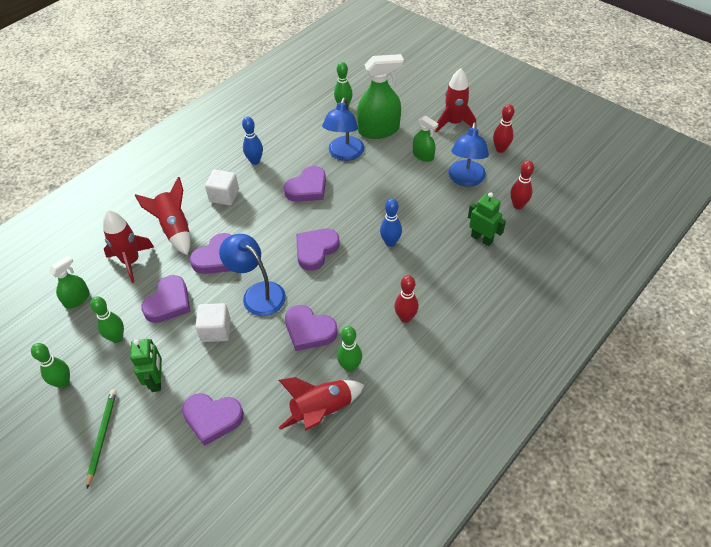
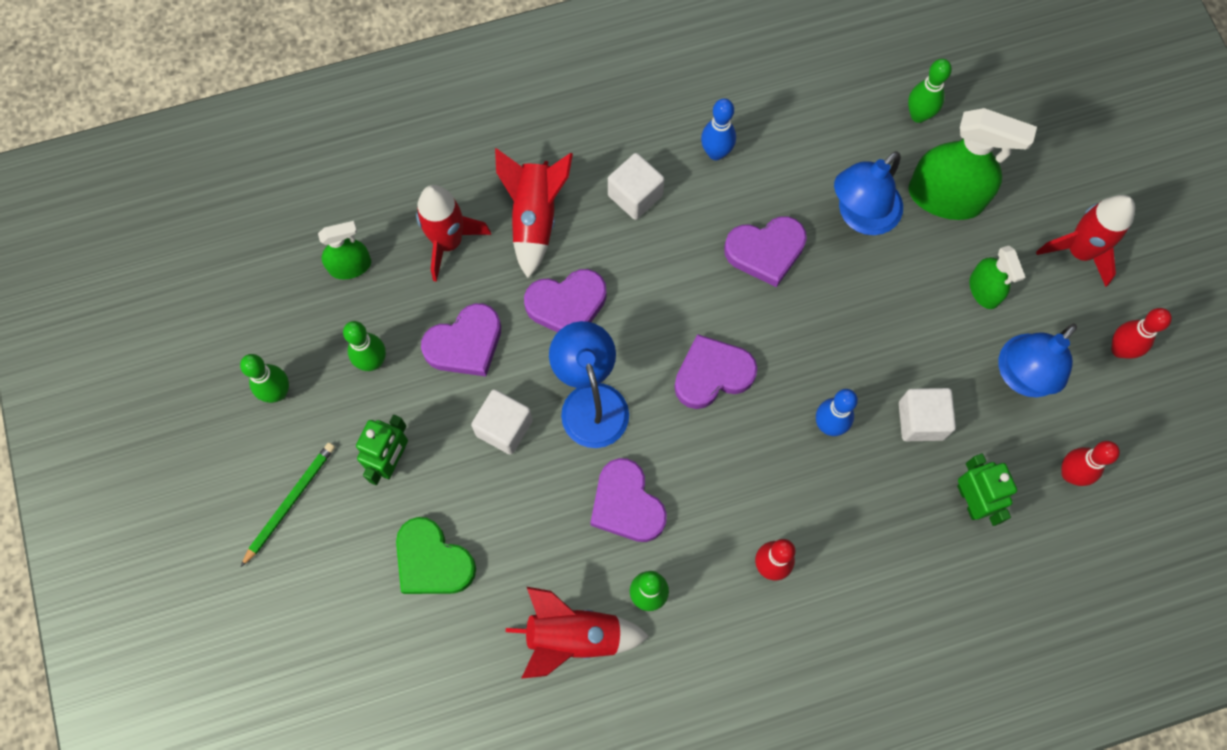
camera: 30 degrees right, 20 degrees up
purple heart [182,393,244,446] -> green heart [396,517,476,594]
none -> white cube [899,388,956,441]

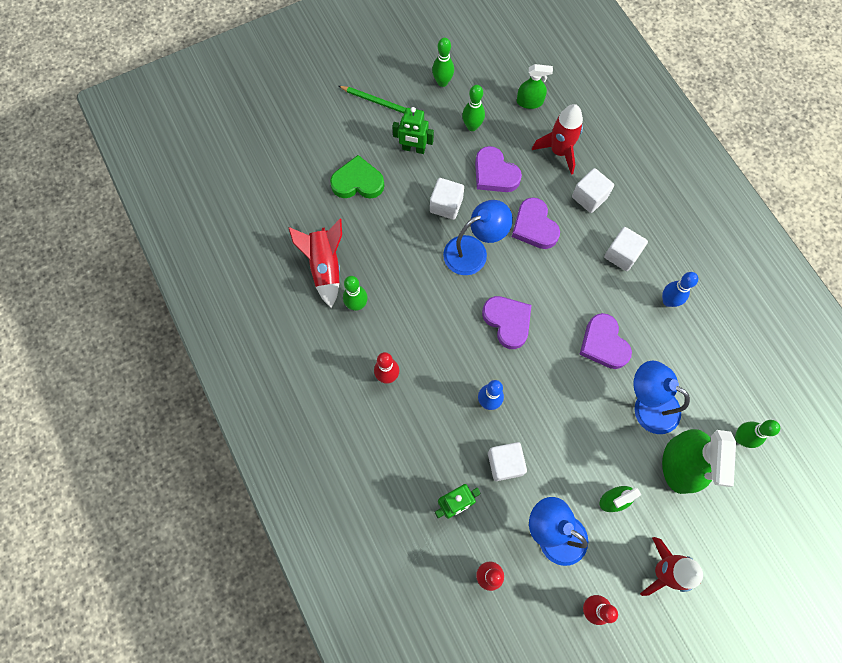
camera: 80 degrees right, 0 degrees up
green spray bottle [318,221,371,279] -> green spray bottle turned 60 degrees counterclockwise [517,64,553,109]
green heart [396,517,476,594] -> green heart turned 60 degrees clockwise [330,155,384,199]
red rocket [495,148,573,278] -> white cube [572,168,614,213]
purple heart [590,458,667,542] -> none

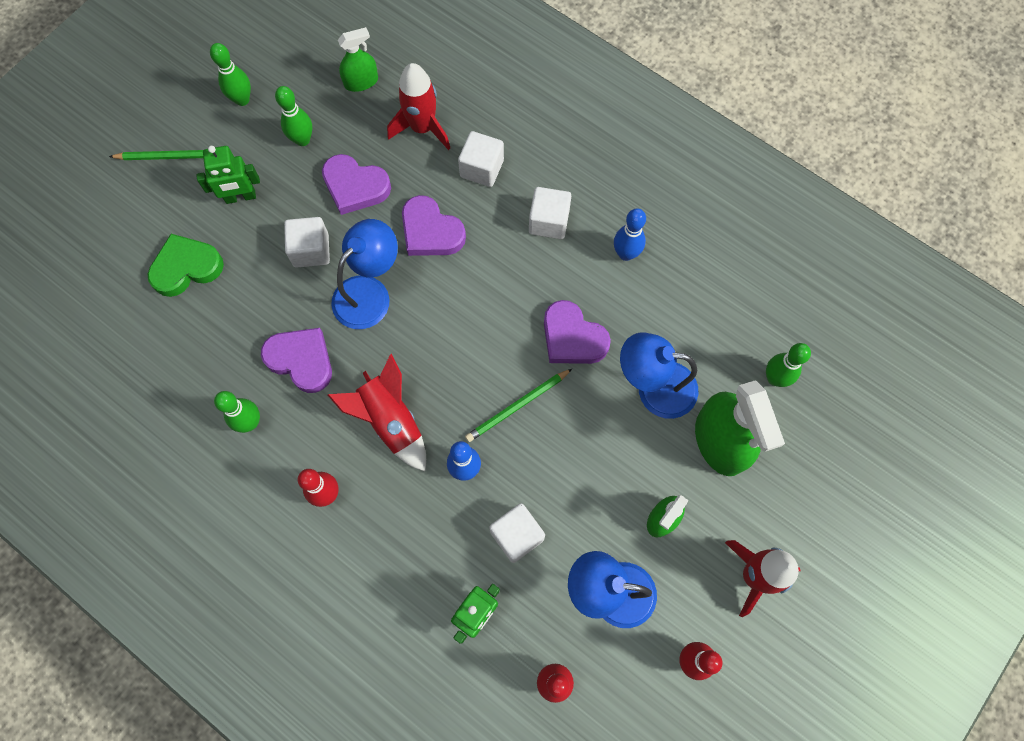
camera: 25 degrees left, 0 degrees up
red rocket [288,219,342,308] -> red rocket moved to [328,354,426,471]
purple heart [482,296,531,349] -> purple heart moved to [261,328,332,393]
none -> green pencil [465,369,572,442]

